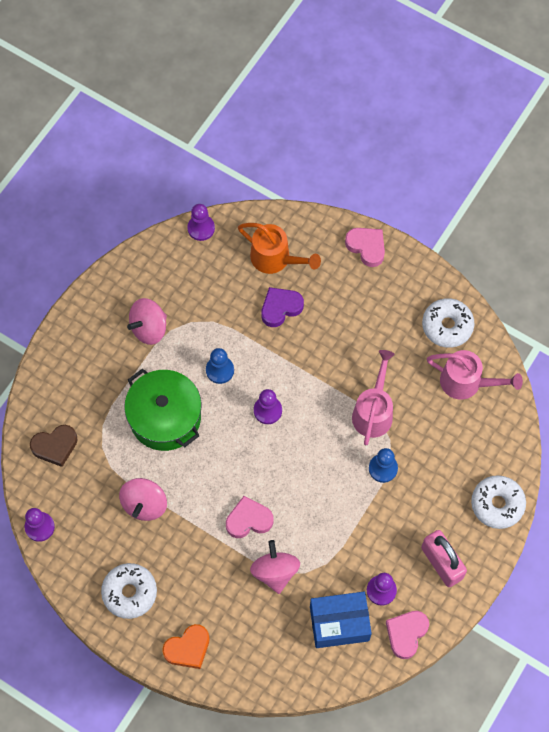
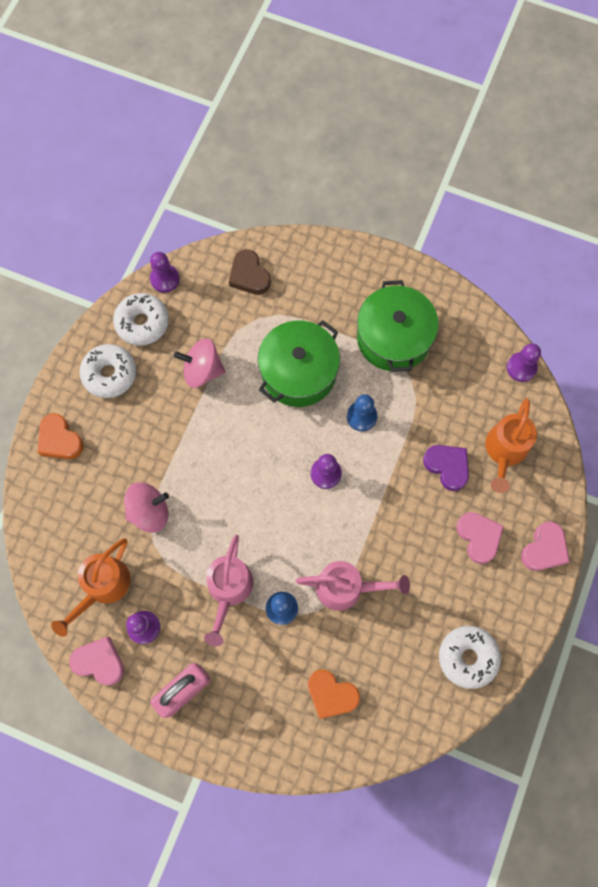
camera: 80 degrees right, 5 degrees up
pink spinning top [127,298,167,345] -> green pot [357,280,438,372]
pink heart [226,496,274,538] -> pink heart moved to [456,512,504,564]
blue box [310,592,372,648] -> orange watering can [51,538,131,637]
pink watering can [427,350,523,400] -> pink watering can moved to [204,535,253,646]
white donut [471,475,526,529] -> white donut moved to [113,293,169,346]
none -> orange heart [308,669,360,719]

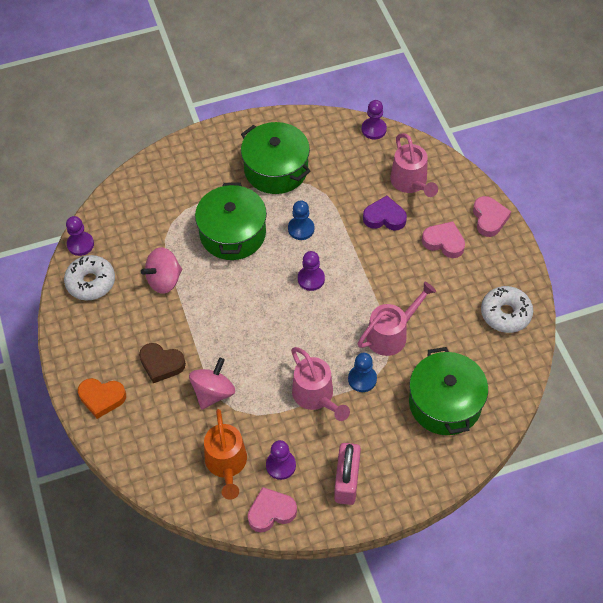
camera: 40 degrees left, 15 degrees down
white donut [80,344,136,398] -> none
brown heart [229,249,271,295] -> brown heart moved to [139,343,186,383]
orange heart [308,669,360,719] -> green pot [409,347,488,435]
orange watering can [485,398,537,493] -> pink watering can [390,133,438,197]

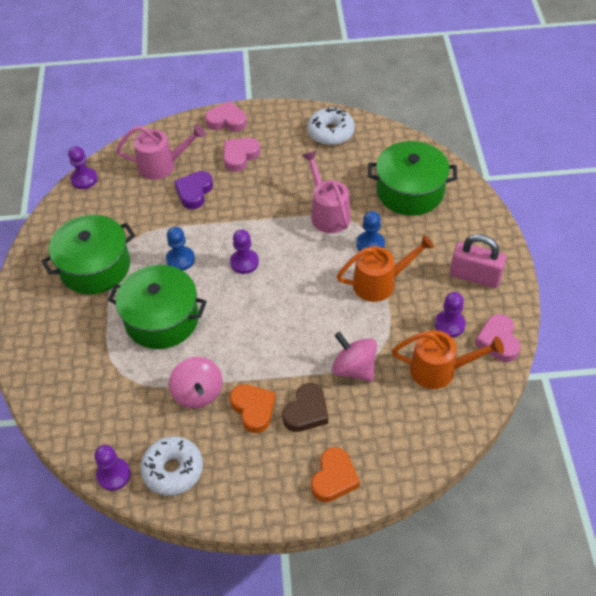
camera: 75 degrees left, 5 degrees down
pink watering can [291,347,350,421] -> orange watering can [337,235,434,302]
none -> orange heart [230,384,276,433]

